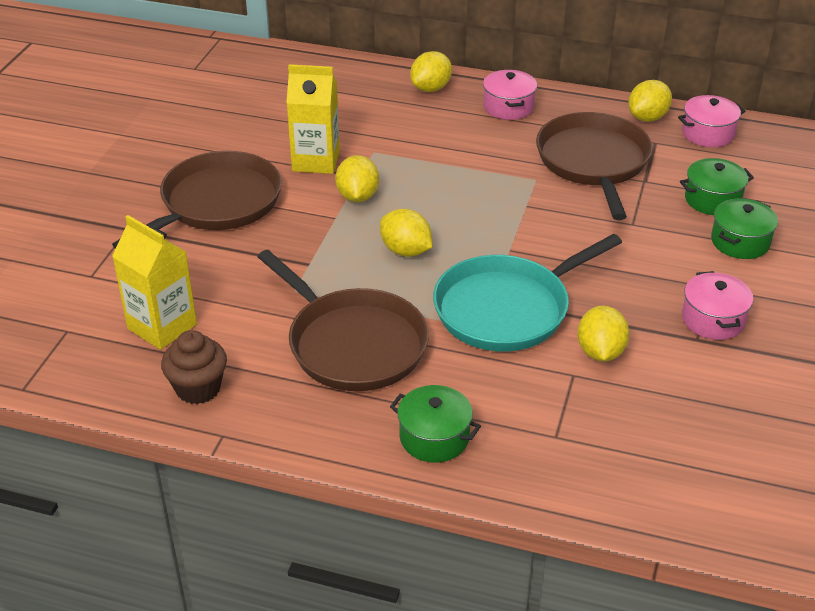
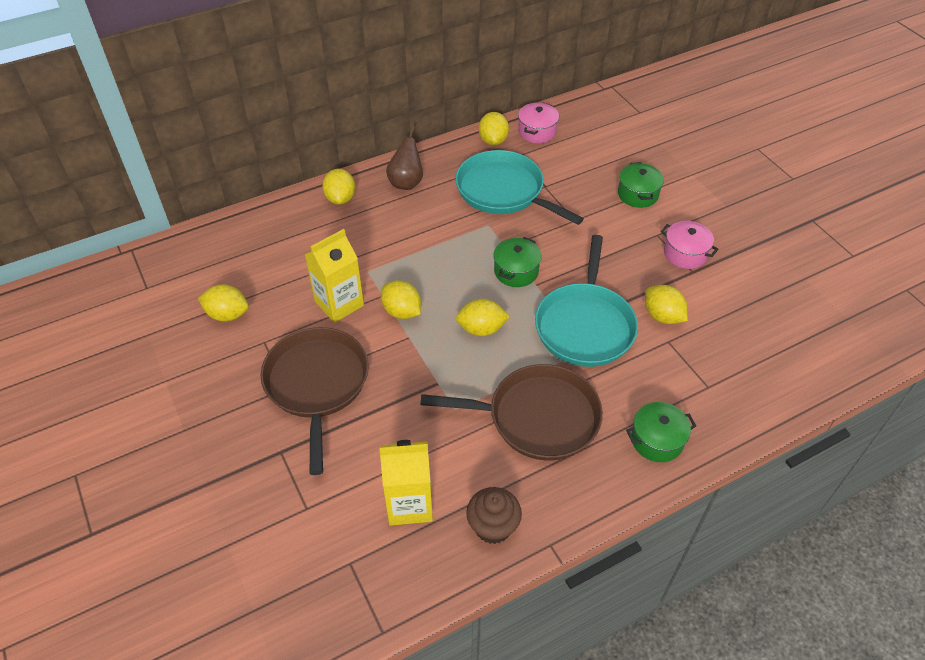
camera: 45 degrees left, 10 degrees up
pink pot [483,70,537,120] -> brown pear [386,126,423,190]
brown pan [536,112,653,220] -> turquoise pan [455,150,584,225]
green pot [680,158,754,215] -> green pot moved to [493,237,542,287]
none -> yellow lemon [198,284,249,322]

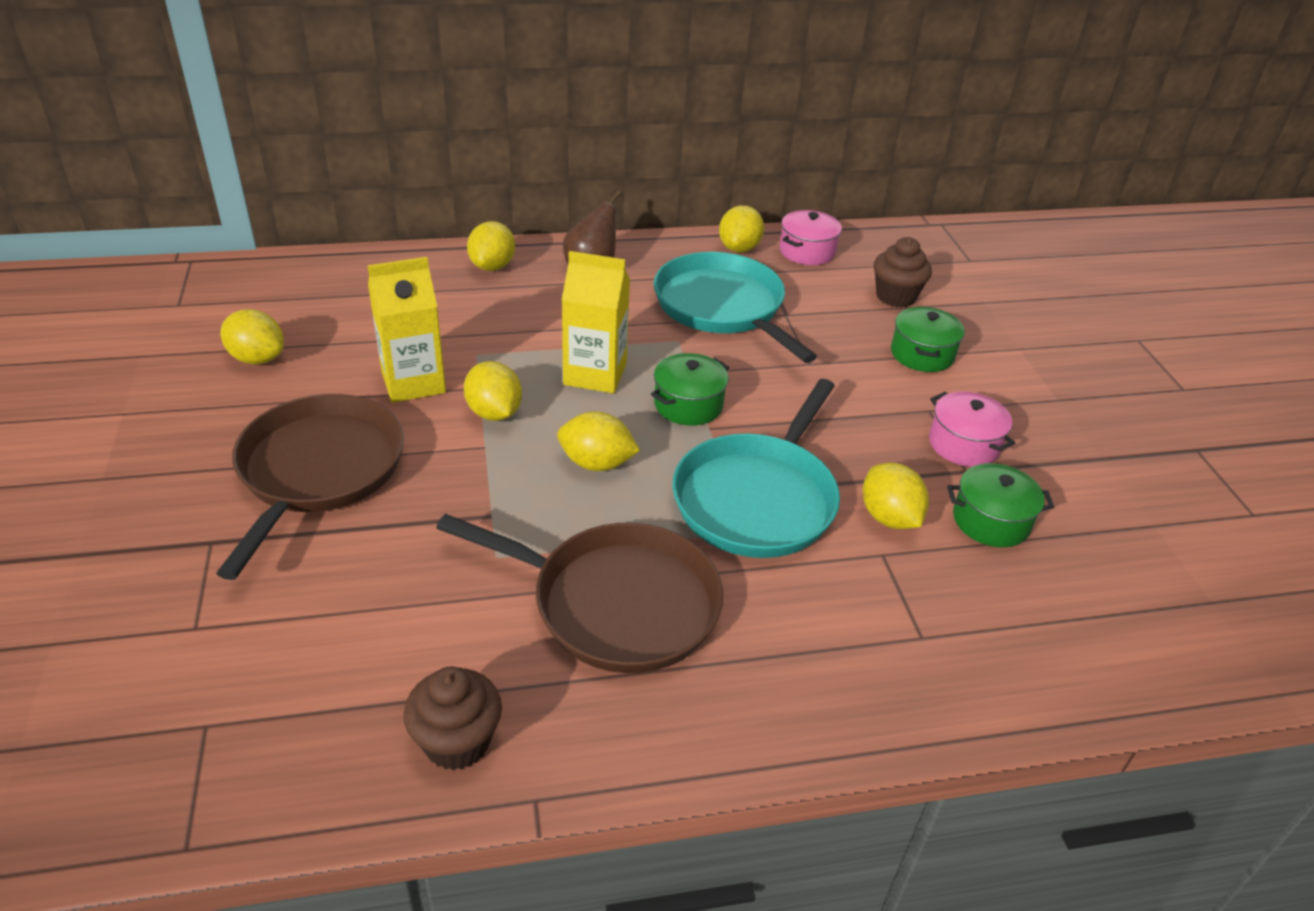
camera: 15 degrees right, 10 degrees down
yellow carton [379,440,433,526] -> yellow carton moved to [562,251,630,393]
green pot [626,402,696,462] -> green pot moved to [947,463,1054,547]
none -> brown cupcake [874,237,932,308]

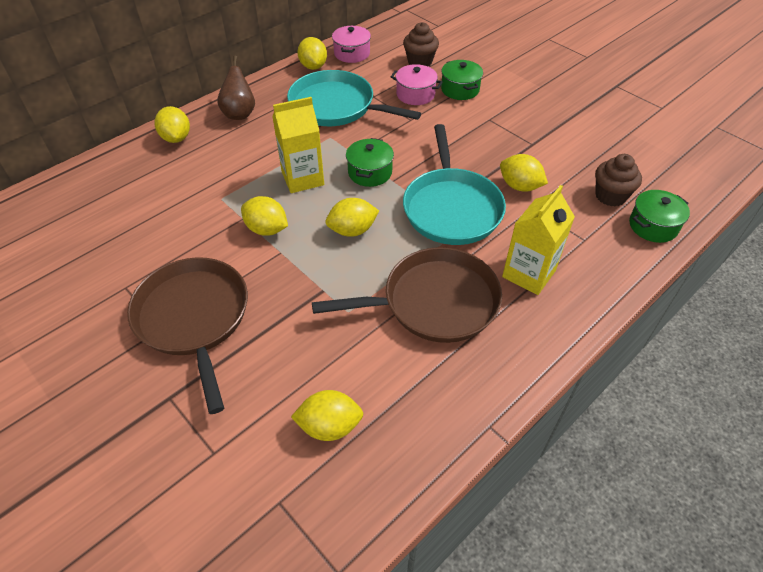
camera: 30 degrees left, 10 degrees up
yellow lemon [221,309,284,364] -> yellow lemon moved to [291,390,363,441]
yellow carton [368,257,446,403] -> yellow carton moved to [502,185,575,295]
brown cupcake [404,666,502,771] -> brown cupcake moved to [595,154,642,207]
pink pot [929,391,1015,467] -> pink pot moved to [391,64,443,105]
green pot [947,463,1054,547] -> green pot moved to [629,190,690,243]

